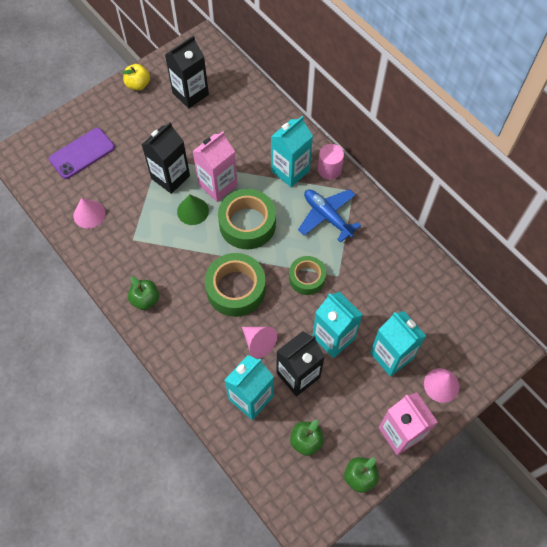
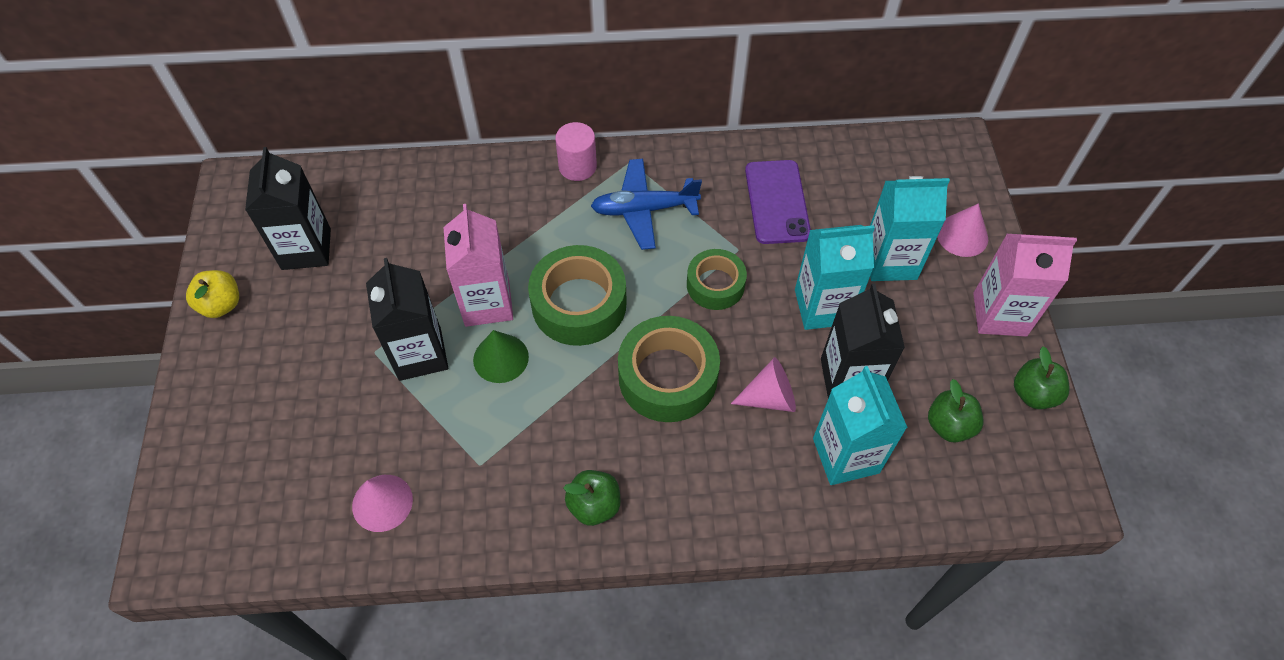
camera: 55 degrees left, 5 degrees down
purple phone [49,128,115,179] -> purple phone moved to [745,160,811,244]
turquoise carton [271,116,313,187] -> none

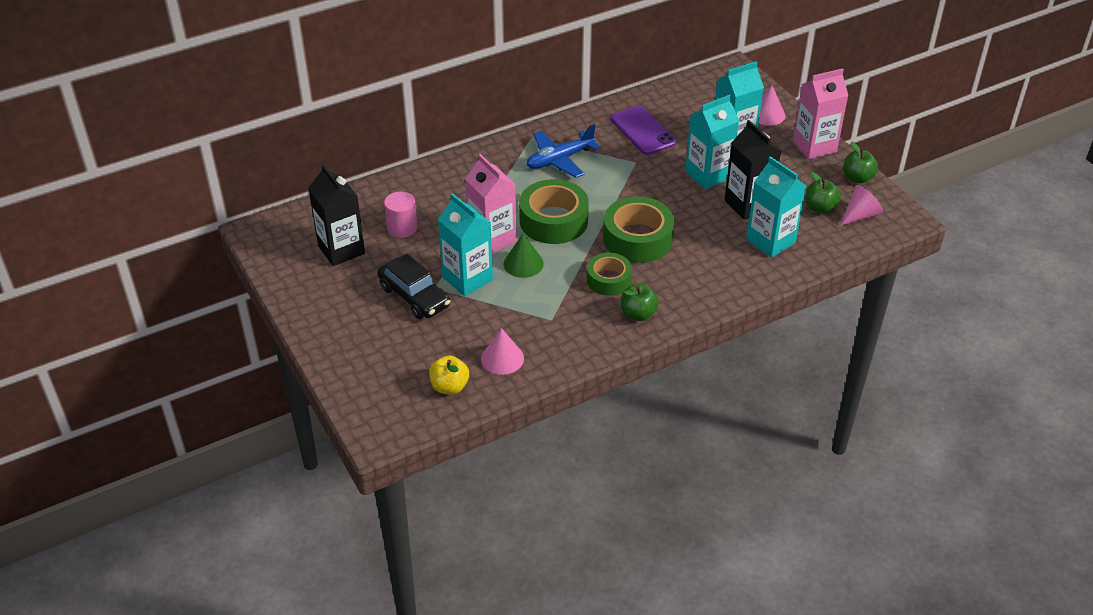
camera: 25 degrees left, 15 degrees down
yellow apple [186,270,239,318] -> yellow apple moved to [429,355,469,395]
black carton [366,258,448,381] -> turquoise carton [438,193,493,296]
pink cylinder [555,122,597,181] -> pink cylinder moved to [384,192,417,238]
green tape [687,249,747,310] -> green tape moved to [587,253,632,296]
pink cone [731,357,796,412] -> pink cone moved to [841,185,884,226]
none -> black car [377,254,450,319]

